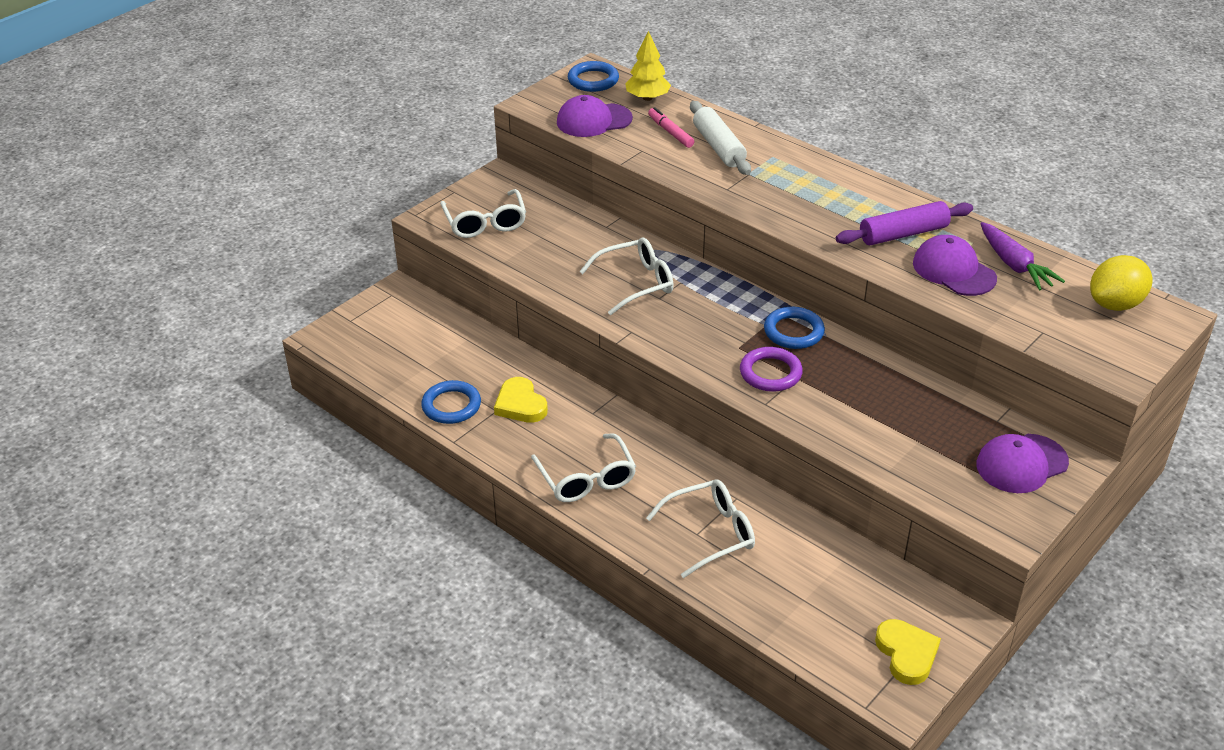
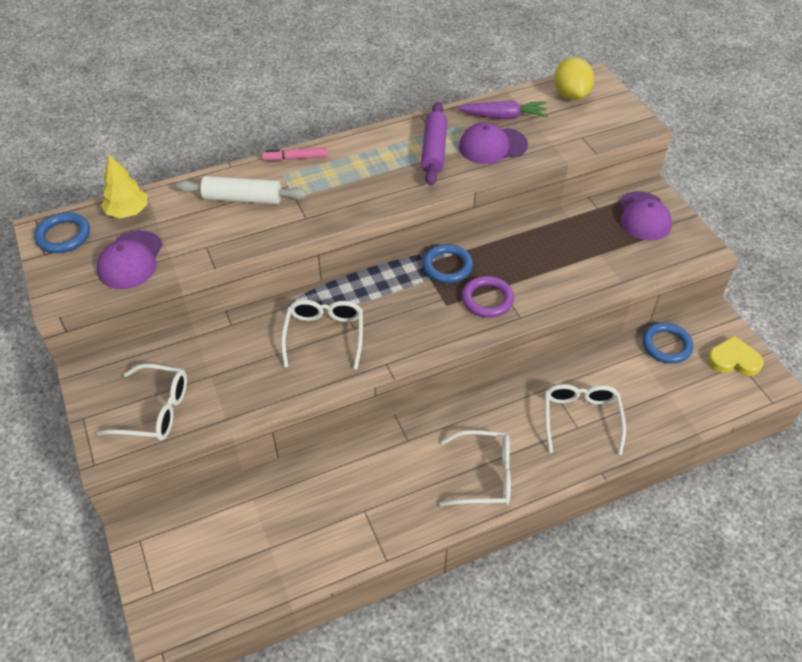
camera: 65 degrees left, 10 degrees up
blue ring [421,380,481,424] -> blue ring moved to [642,322,693,364]
yellow heart [494,377,548,423] -> none
pink marker [648,107,694,148] -> pink marker moved to [262,147,328,161]

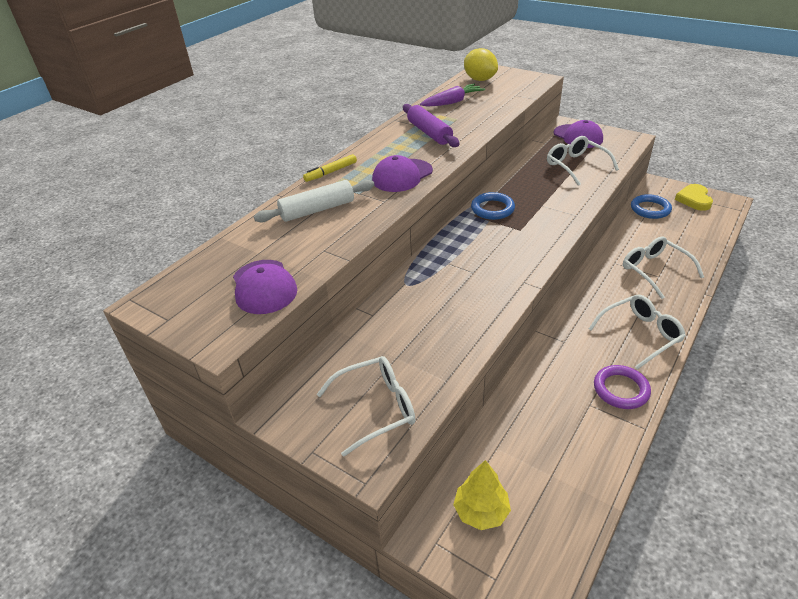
camera: 30 degrees left, 10 degrees down
blue ring [34,212,90,253] -> none
yellow tree [101,154,148,218] -> yellow tree moved to [453,460,511,530]
pink marker [262,147,328,161] -> yellow marker [303,154,357,182]
white glasses [281,300,363,369] -> white glasses moved to [547,136,619,186]
purple cap [459,122,528,164] -> purple cap moved to [372,155,433,192]
purple ring [462,276,514,318] -> purple ring moved to [594,365,651,409]
yellow heart [707,336,764,376] -> yellow heart turned 60 degrees counterclockwise [675,184,713,211]

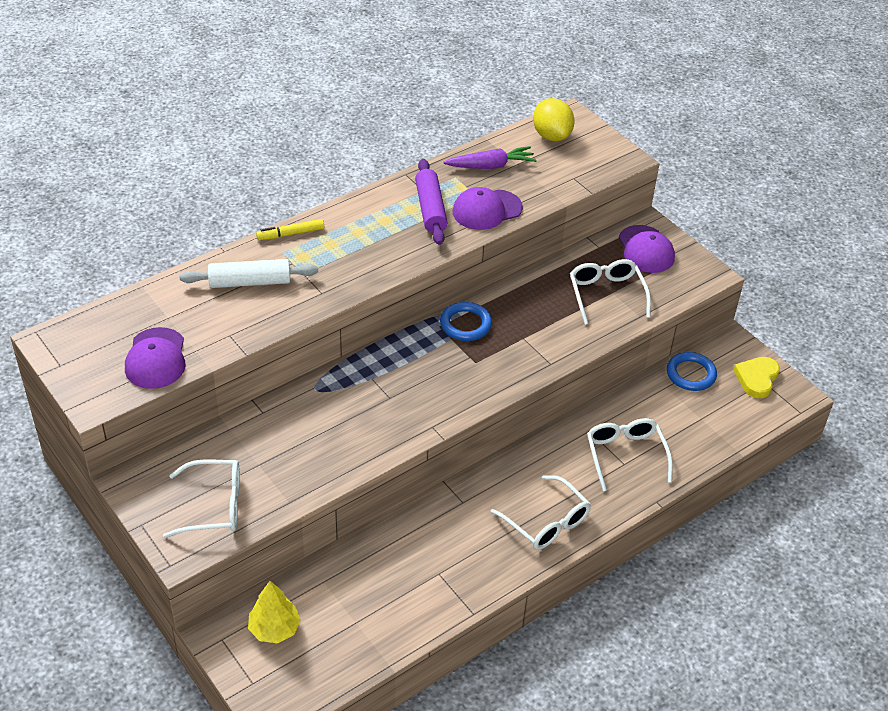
camera: 15 degrees right, 5 degrees up
purple cap [372,155,433,192] -> purple cap moved to [452,187,523,230]
white glasses [589,295,686,370] -> white glasses turned 60 degrees clockwise [491,475,591,550]
purple ring [594,365,651,409] -> none

